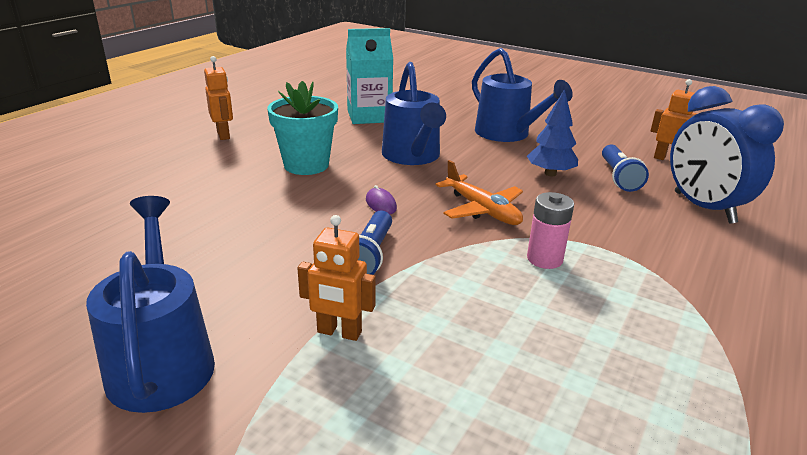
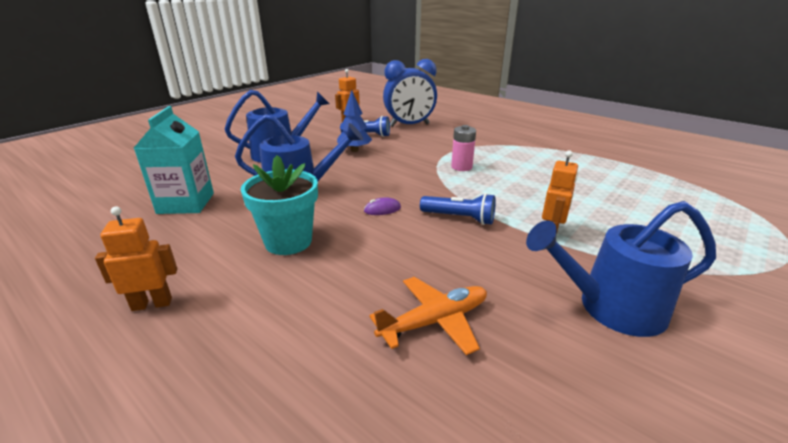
camera: 80 degrees left, 0 degrees up
orange plane [436,160,523,225] -> orange plane moved to [369,277,487,355]

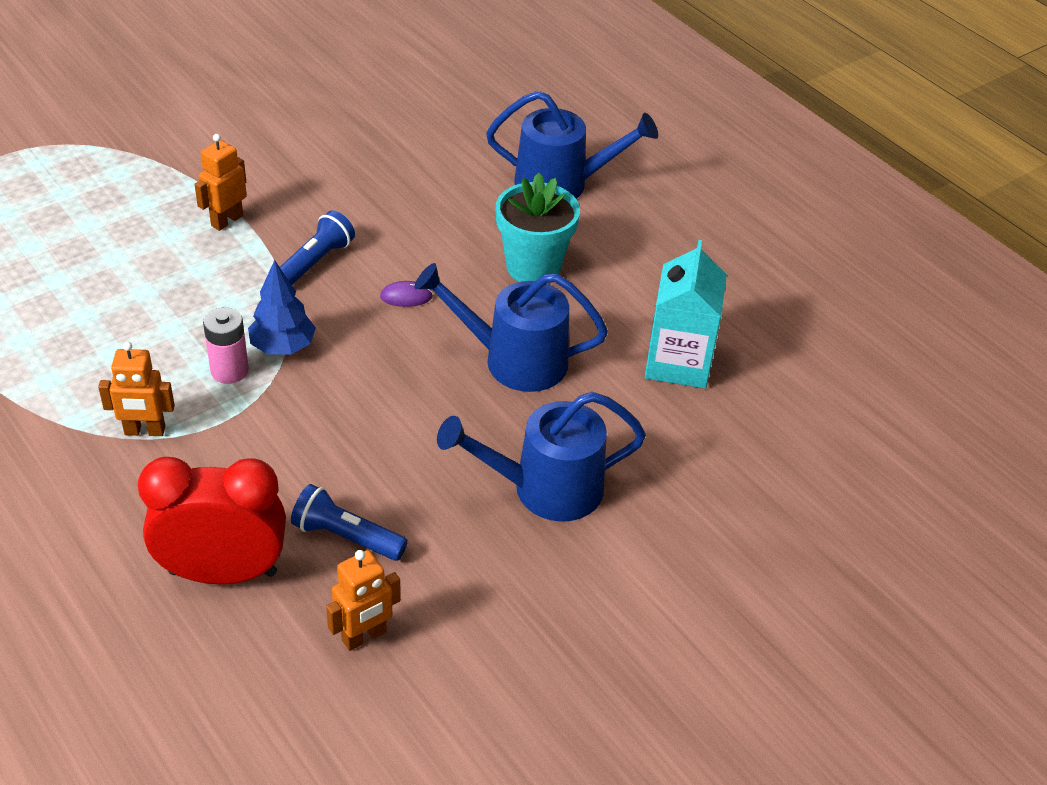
camera: 170 degrees left, 15 degrees up
orange robot [95,206,177,311] -> orange robot moved to [98,342,175,436]
blue tree [337,90,372,152] -> blue tree moved to [248,260,316,354]
orange plane [369,277,487,355] -> none
blue clock [383,59,437,127] -> red clock [138,457,286,584]
blue flashlight [420,193,496,225] -> blue flashlight turned 90 degrees clockwise [280,210,355,285]
blue watering can [526,201,716,337] -> blue watering can moved to [486,91,658,198]

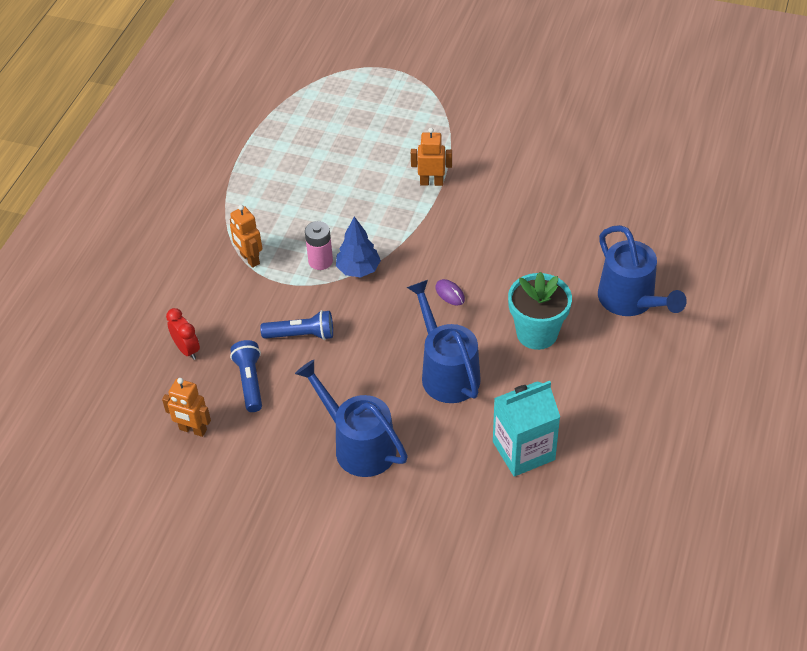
camera: 60 degrees right, 5 degrees up
red clock [138,457,286,584] -> red clock [166,308,200,360], size x0.51
blue flashlight [280,210,355,285] -> blue flashlight moved to [260,310,333,340]

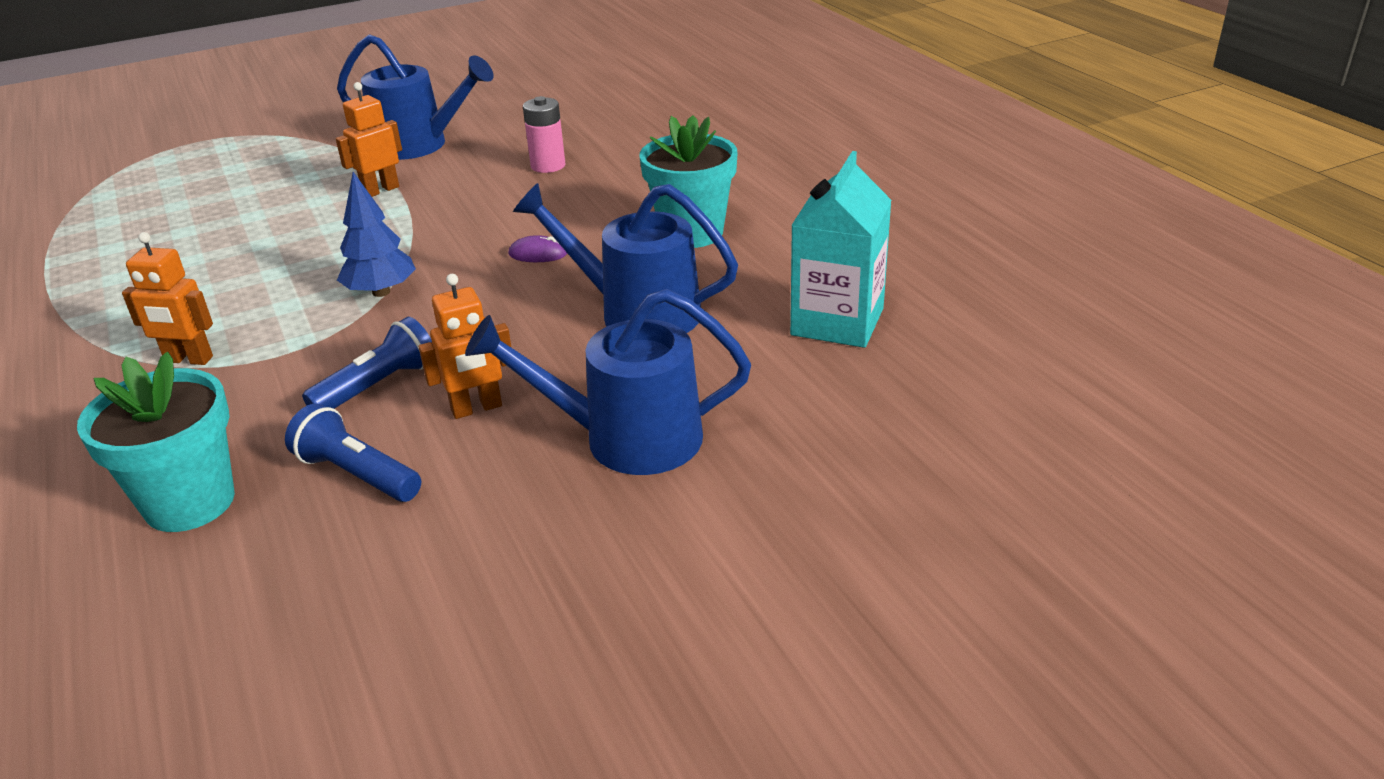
camera: 45 degrees left, 15 degrees down
orange robot [162,378,211,437] -> orange robot moved to [419,274,512,419]
red clock [166,308,200,360] -> turquoise flower pot [77,352,235,532]
pink battery [305,221,333,270] -> pink battery moved to [523,96,565,173]
blue watering can [598,225,687,316] -> blue watering can moved to [337,34,494,160]

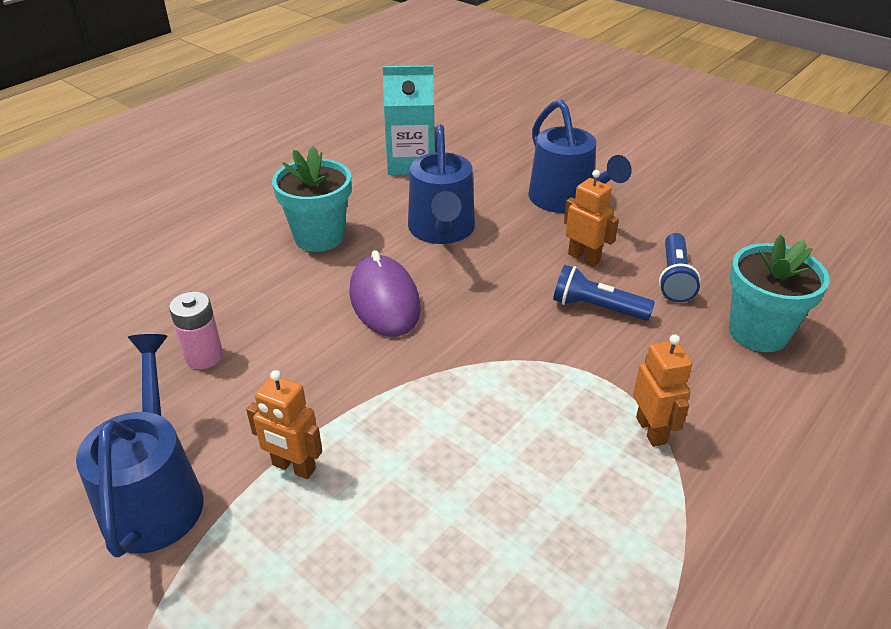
camera: 115 degrees left, 5 degrees up
blue tree [337,172,416,297] -> none
purple mouse [509,235,567,262] -> purple mouse [350,250,421,337], size x2.28

